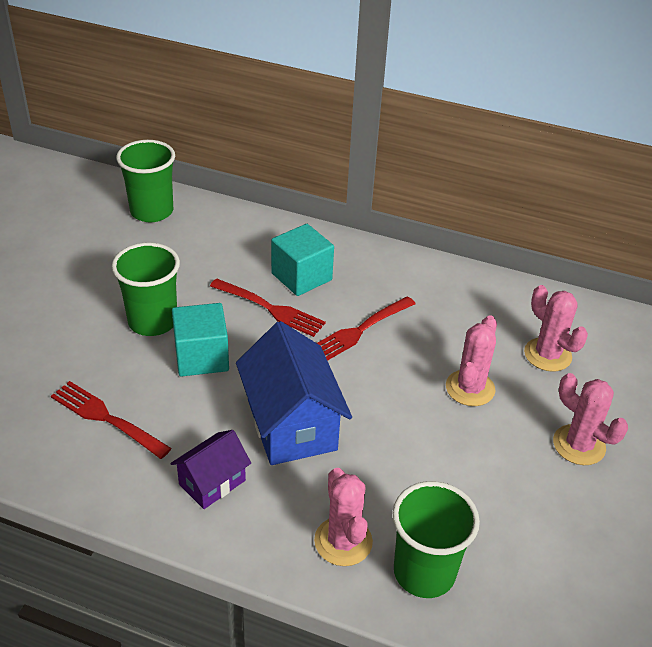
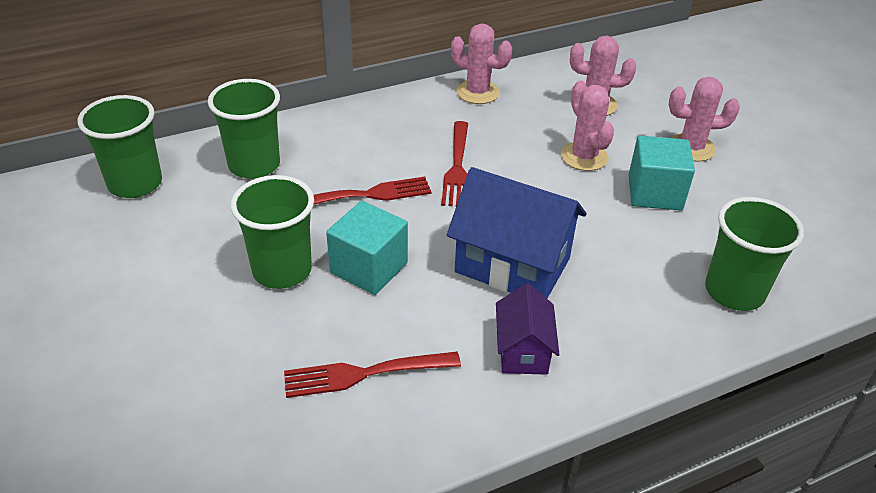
camera: 45 degrees left, 0 degrees up
turquoise cube [271,224,334,296] -> turquoise cube moved to [629,136,695,210]
pink cactus [314,468,373,566] -> pink cactus moved to [451,23,512,104]
none -> green cup [208,79,280,179]

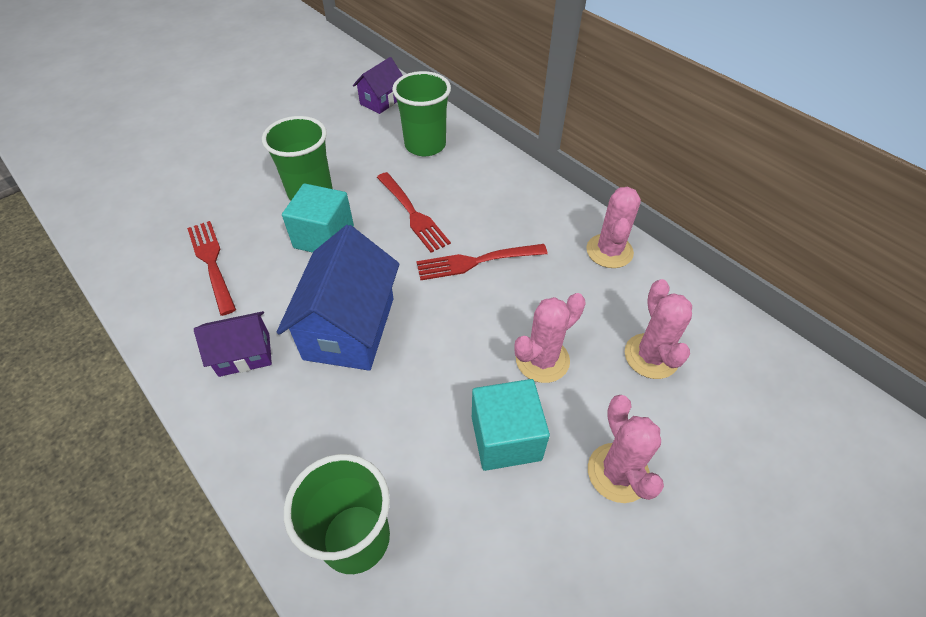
camera: 75 degrees right, 10 degrees up
green cup [78,95,162,198] -> purple house [353,57,403,114]

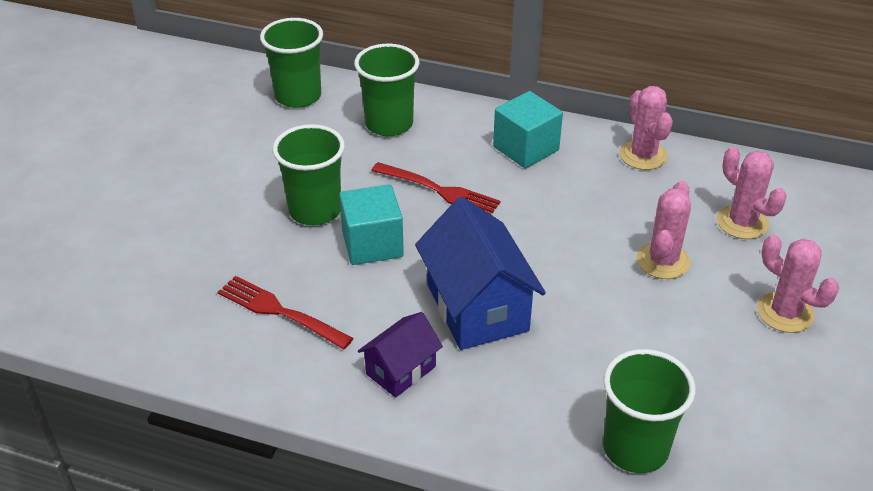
camera: 30 degrees left, 10 degrees down
purple house [353,57,403,114] -> green cup [260,18,323,108]
red fork [416,244,548,280] -> none
turquoise cube [472,379,550,471] -> turquoise cube moved to [493,91,563,168]

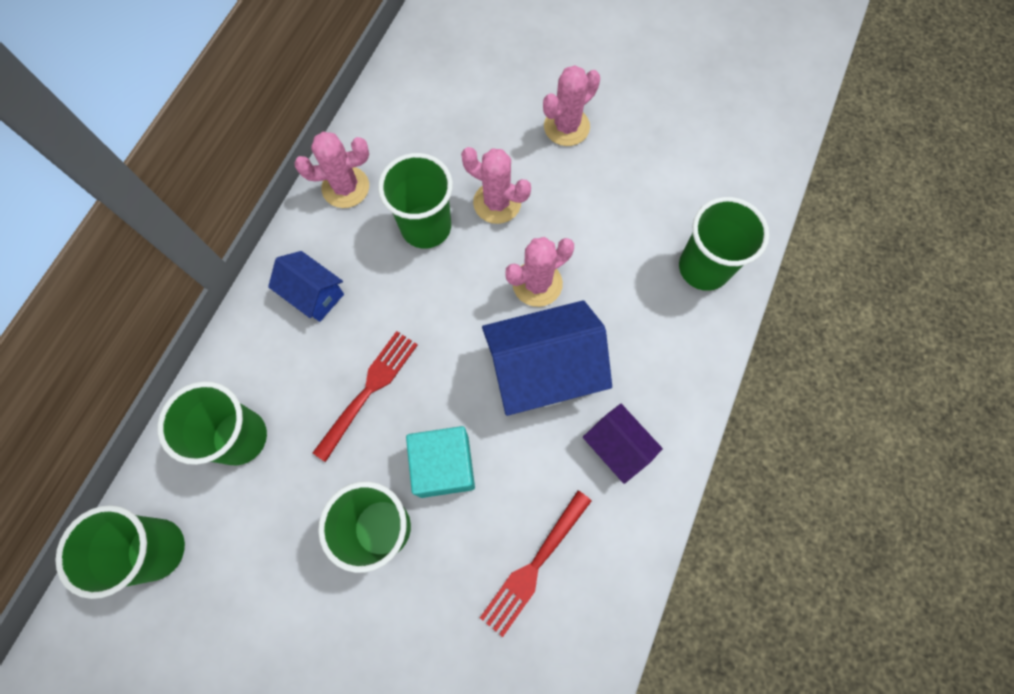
camera: 85 degrees left, 30 degrees up
turquoise cube [493,91,563,168] -> blue house [268,251,344,322]
pink cactus [717,147,787,239] -> pink cactus moved to [505,237,574,307]
none -> green cup [378,153,453,249]

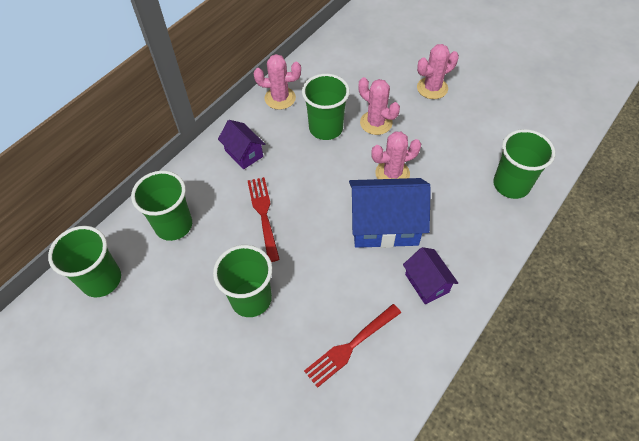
camera: 15 degrees right, 15 degrees down
blue house [268,251,344,322] -> purple house [218,120,265,169]
red fork [313,331,418,462] -> red fork turned 60 degrees counterclockwise [248,177,280,262]
turquoise cube [406,426,475,498] -> none

